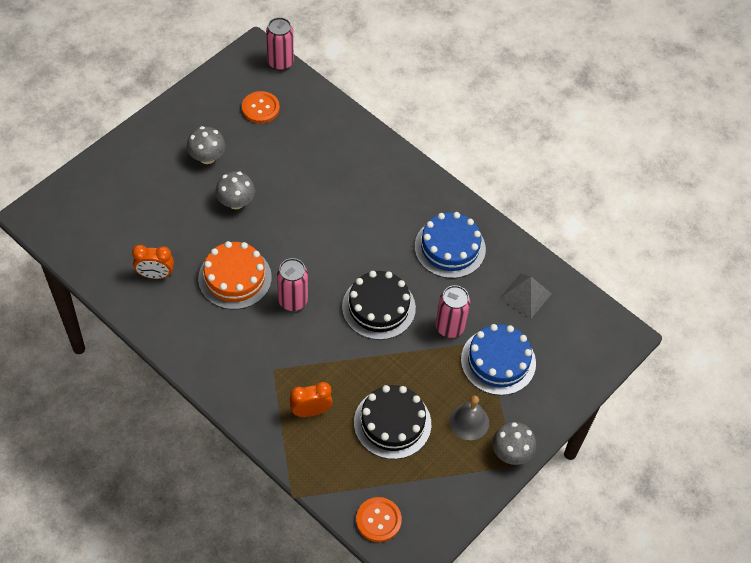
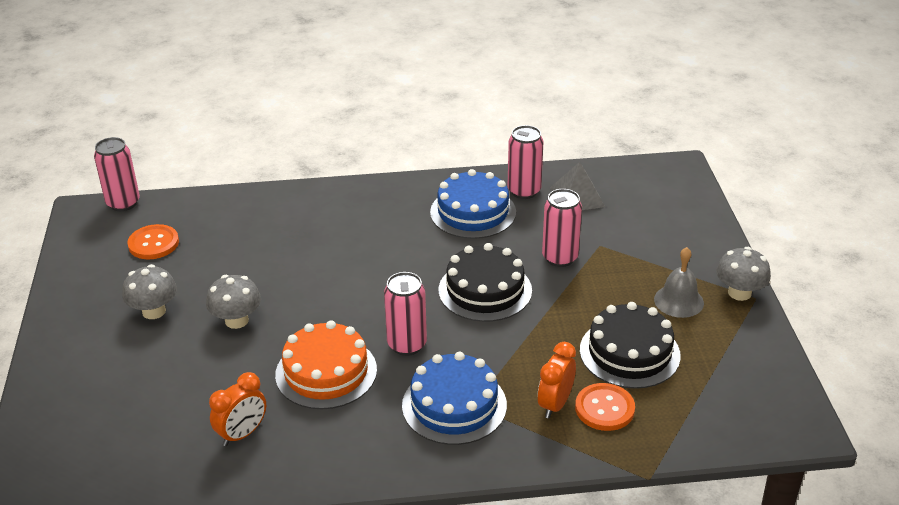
camera: 45 degrees left, 20 degrees down
orange button [356,497,402,542] -> orange button moved to [575,383,635,431]
blue cake [461,324,536,395] -> blue cake moved to [402,352,507,445]
none -> pink can [508,125,544,199]

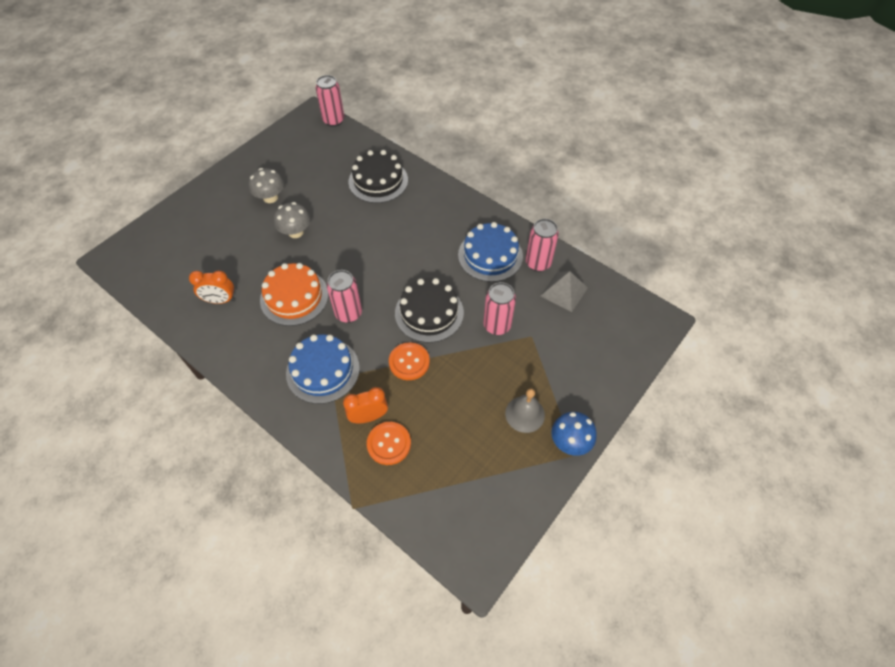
camera: 45 degrees right, 20 degrees up
orange button [127,224,179,259] -> orange button moved to [389,342,430,380]
black cake [580,302,681,389] -> black cake moved to [349,150,408,203]
grey mushroom [716,247,771,301] -> blue mushroom [551,412,597,456]

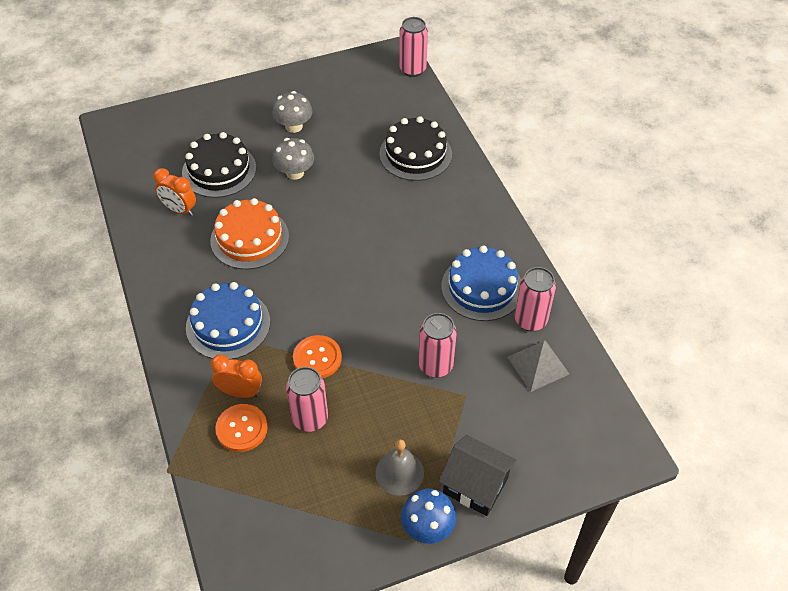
camera: 30 degrees right, 5 degrees down
pink can [327,270,362,323] -> pink can moved to [286,367,328,432]
black cake [395,278,464,343] -> black cake moved to [182,132,256,198]
none -> black house [439,435,517,516]

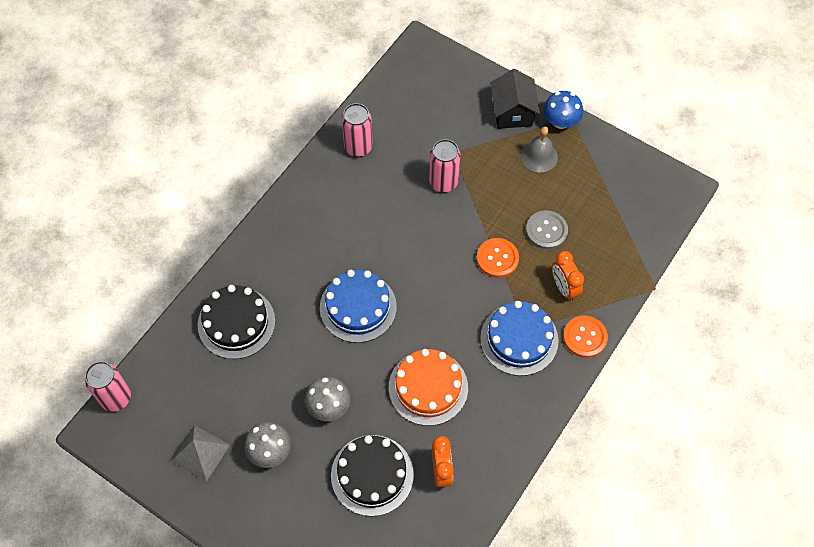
camera: 125 degrees left, 10 degrees up
orange button [215,404,268,452] -> orange button moved to [563,315,608,358]
pink can [286,367,328,432] -> grey button [526,210,568,249]
blue cake [441,246,521,321] -> blue cake moved to [320,270,397,343]
grey pyramid [507,340,569,392] -> grey pyramid moved to [171,425,230,481]

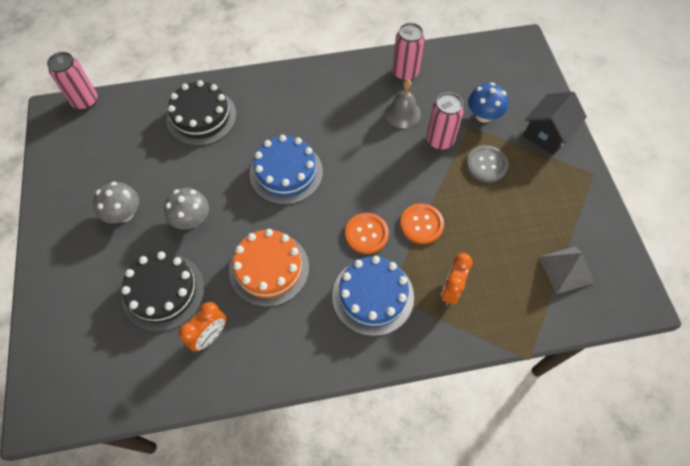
camera: 45 degrees right, 0 degrees up
grey pyramid [171,425,230,481] -> grey pyramid moved to [539,246,595,294]
grey bell [521,127,558,172] -> grey bell moved to [385,79,421,128]
grey button [526,210,568,249] -> grey button moved to [466,145,508,182]
blue mushroom [543,91,583,129] -> blue mushroom moved to [468,82,508,123]
orange button [563,315,608,358] -> orange button moved to [345,213,389,254]

